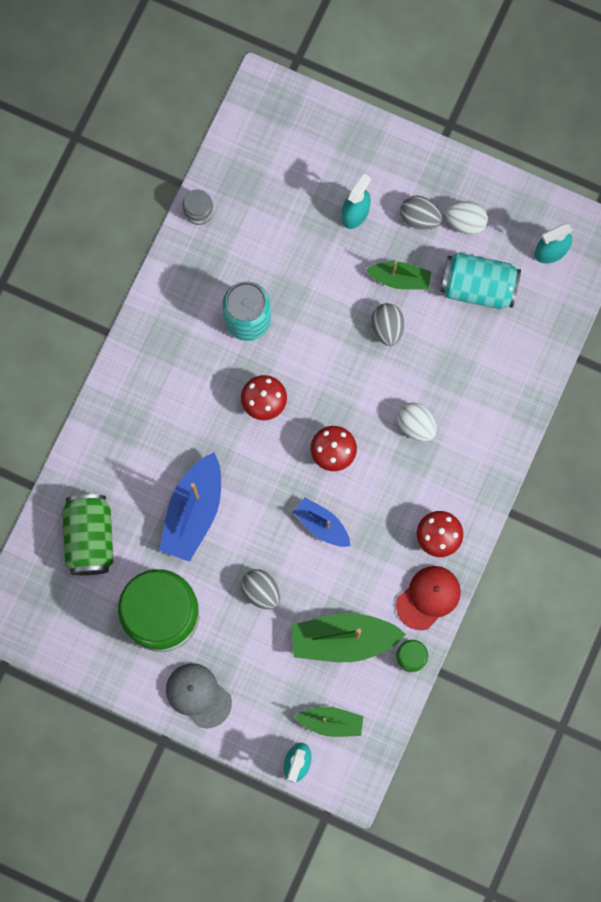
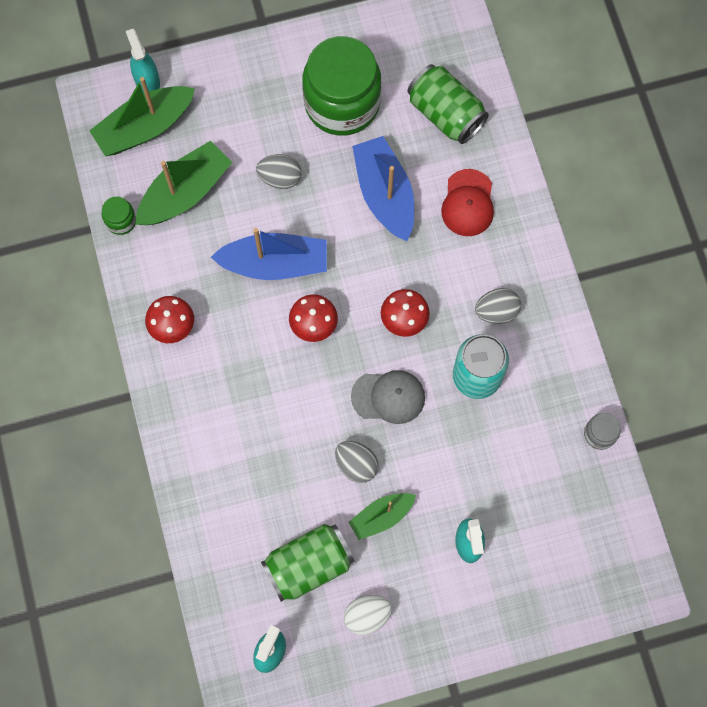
camera: 140 degrees right, 5 degrees down
grey cap [166,663,232,728] -> grey cap moved to [351,370,425,424]
blue boat [293,498,350,547] -> blue boat [211,228,327,280], size x1.68
green boat [295,707,363,737] -> green boat [90,77,195,156], size x1.68
red cap [396,566,461,630] -> red cap moved to [441,169,494,236]
white egg [398,403,437,441] -> none
grey egg [400,196,442,230] -> grey egg moved to [475,288,521,324]
turquoise can [440,252,521,309] -> green can [261,524,354,602]

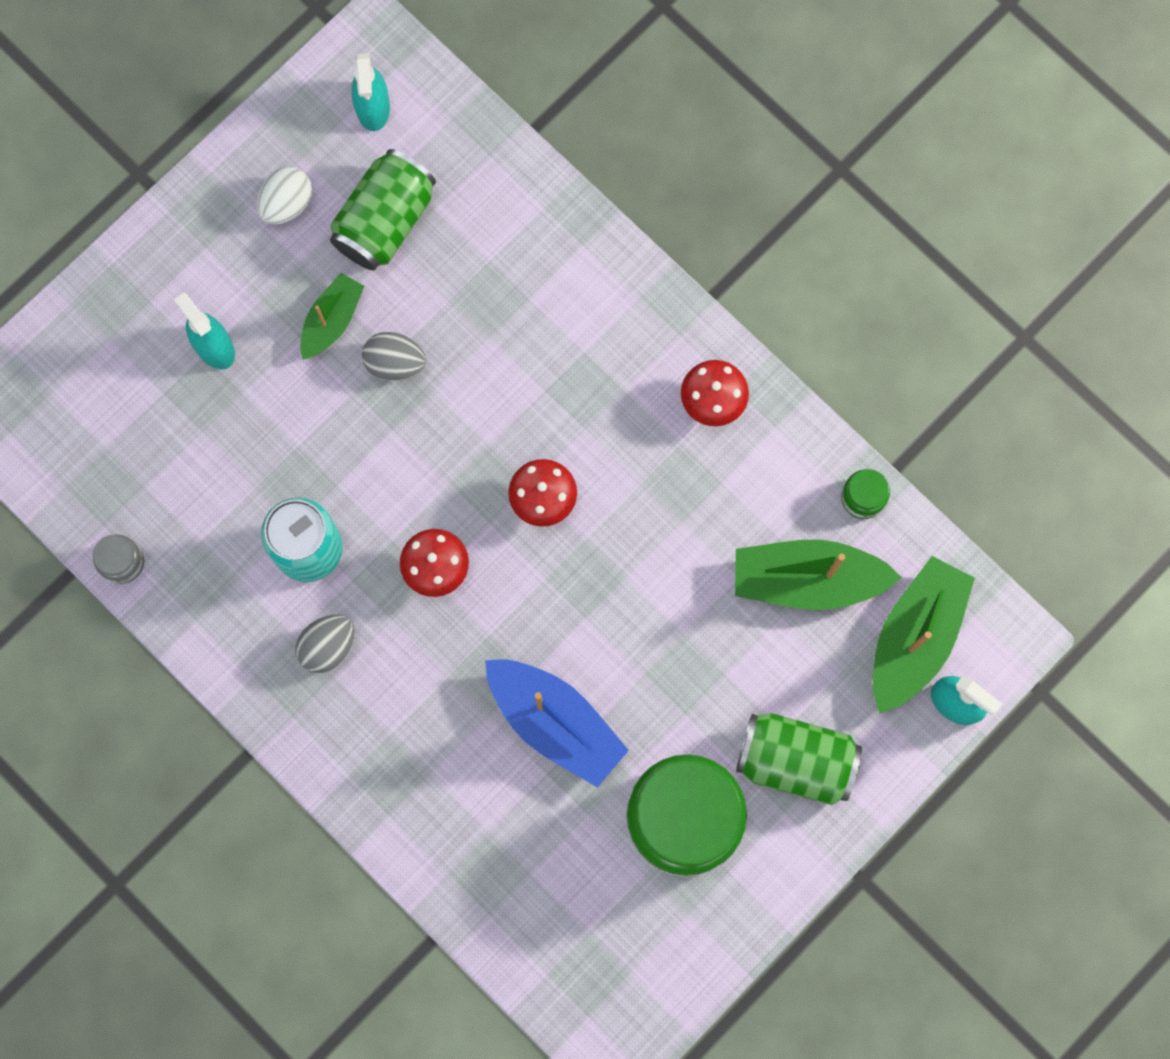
camera: 150 degrees right, 5 degrees up
green boat [135,140,232,225] -> green boat turned 75 degrees clockwise [735,539,902,610]
blue boat [211,228,327,280] -> none
grey egg [256,154,302,189] -> none
grey cap [351,370,425,424] -> none
green can [407,64,489,144] -> green can moved to [736,713,862,805]
red cap [441,169,494,236] -> none

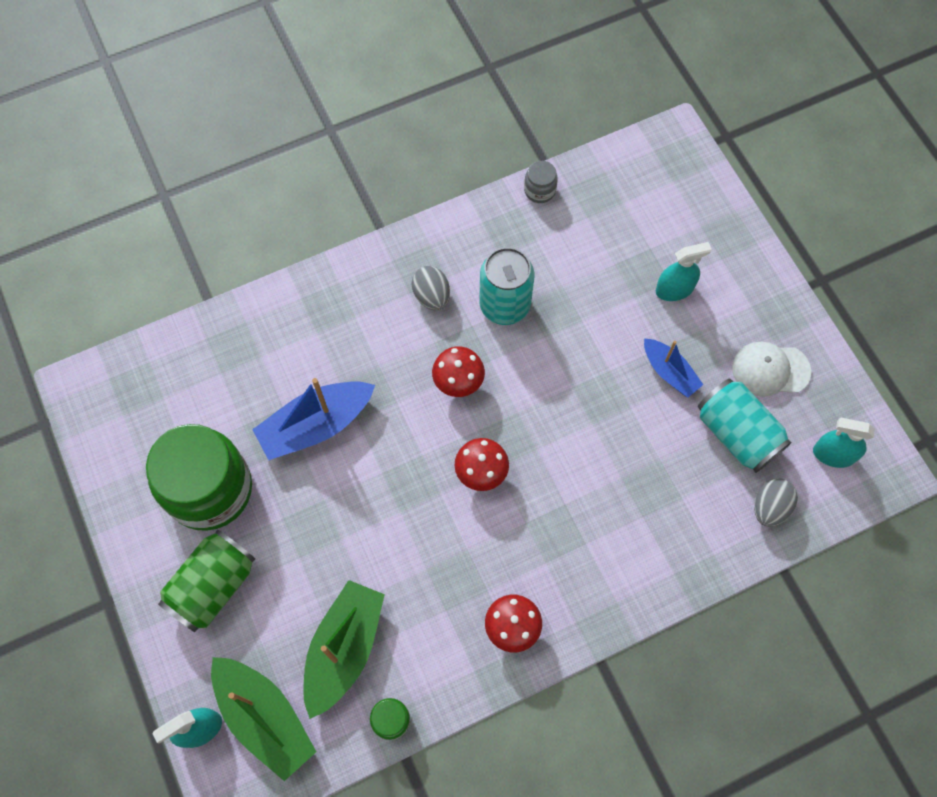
camera: 110 degrees right, 10 degrees down
white egg [257,167,312,225] -> white cap [732,342,811,397]
green boat [300,273,364,360] -> blue boat [644,338,703,397]
green can [330,149,436,270] -> turquoise can [698,378,792,473]
grey egg [362,332,426,381] -> grey egg moved to [754,478,798,527]

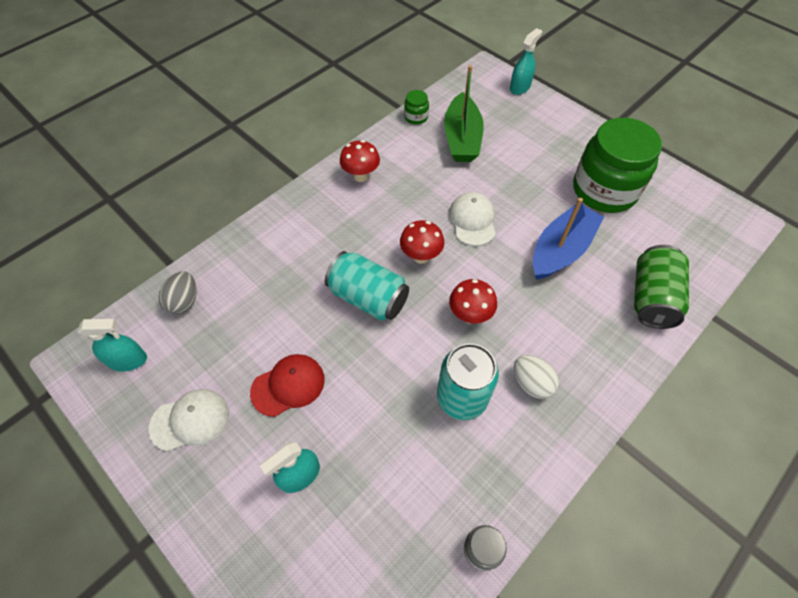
camera: 160 degrees right, 10 degrees down
green can [158,530,255,632] -> green can moved to [634,245,689,329]
green boat [211,657,316,781] -> none
grey egg [411,266,450,311] -> white egg [514,355,559,399]
blue boat [644,338,703,397] -> red cap [250,354,325,417]
turquoise can [698,378,792,473] -> turquoise can moved to [325,251,409,321]
none -> white cap [449,192,496,246]

